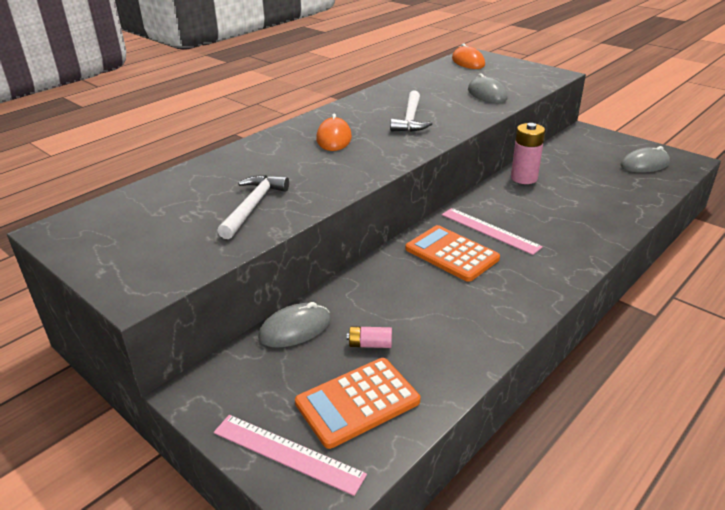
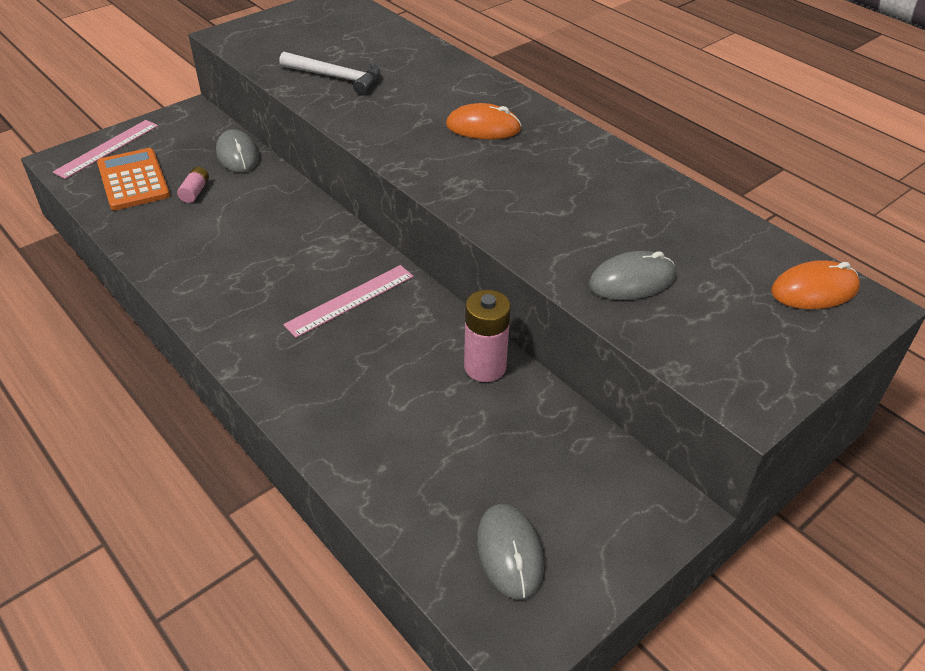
camera: 95 degrees right, 10 degrees up
white hammer [390,91,433,132] -> none
orange calculator [406,225,500,282] -> none

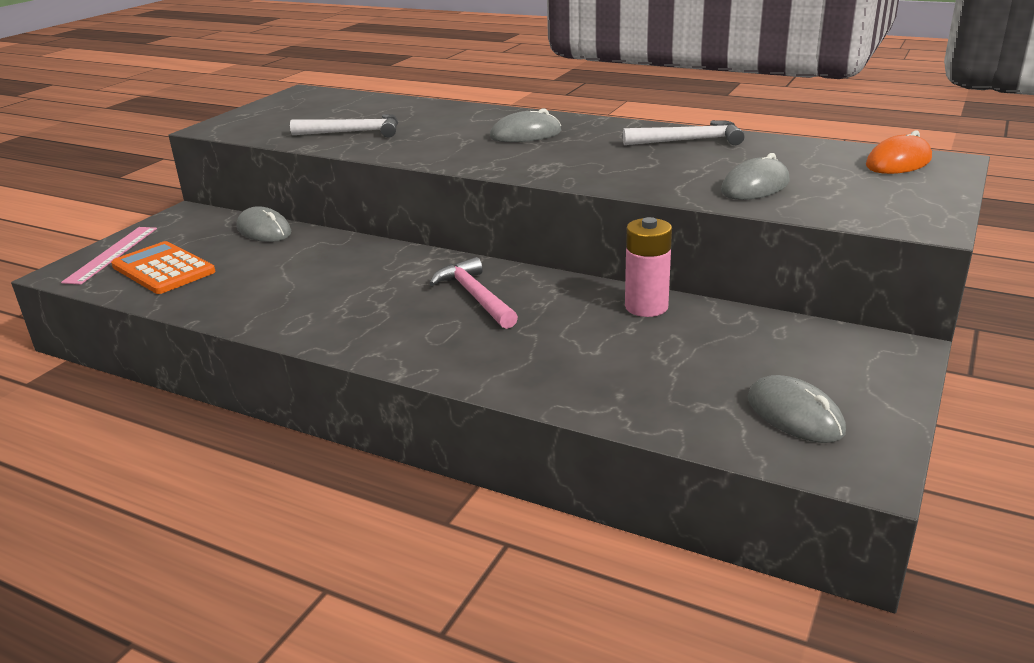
camera: 20 degrees left, 15 degrees down
pink battery [177,167,209,203] -> none
pink ruler [283,265,414,338] -> pink hammer [429,257,518,329]
orange mouse [446,103,522,139] -> grey mouse [490,108,561,142]
none -> white hammer [623,120,745,145]

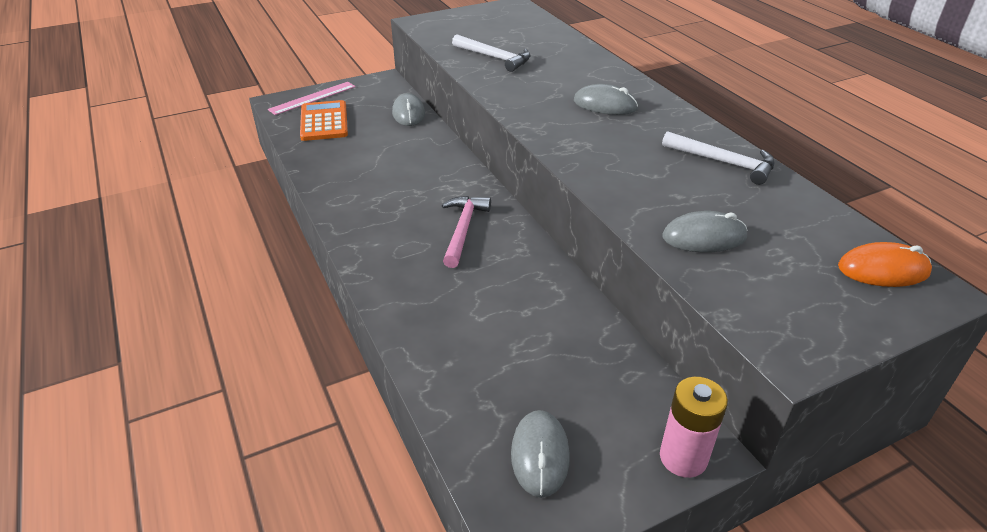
camera: 35 degrees right, 10 degrees up
pink battery [625,217,672,317] -> pink battery moved to [660,377,728,478]

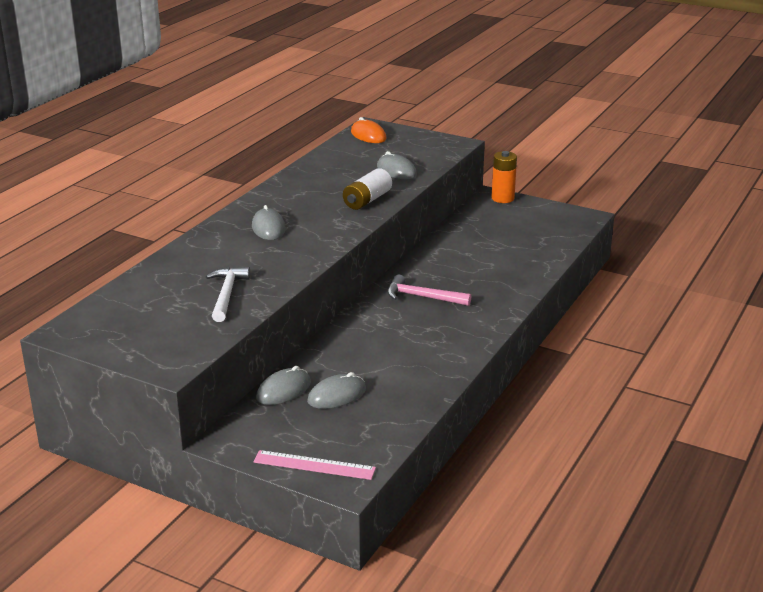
camera: 125 degrees left, 10 degrees down
orange calculator [300,100,348,141] -> none
pink hammer [442,196,491,268] -> pink hammer turned 45 degrees clockwise [387,274,471,306]
grey mouse [511,410,570,498] -> grey mouse moved to [307,372,366,409]
pink battery [660,377,728,478] -> orange battery [492,151,517,203]
white hammer [662,131,775,185] -> none
none -> white battery [343,168,392,210]

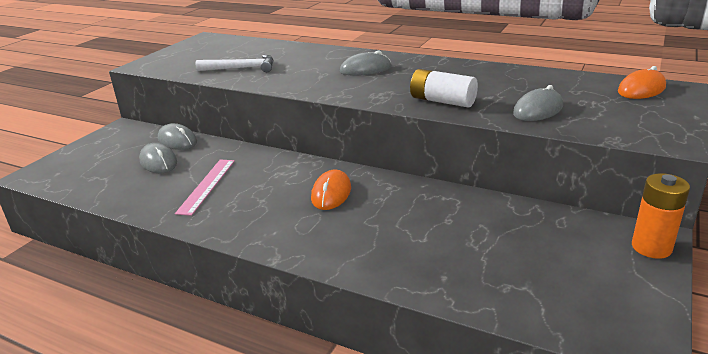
camera: 90 degrees right, 0 degrees up
pink ruler [253,450,376,480] -> pink ruler moved to [175,160,235,216]
pink hammer [387,274,471,306] -> orange mouse [311,169,351,210]

